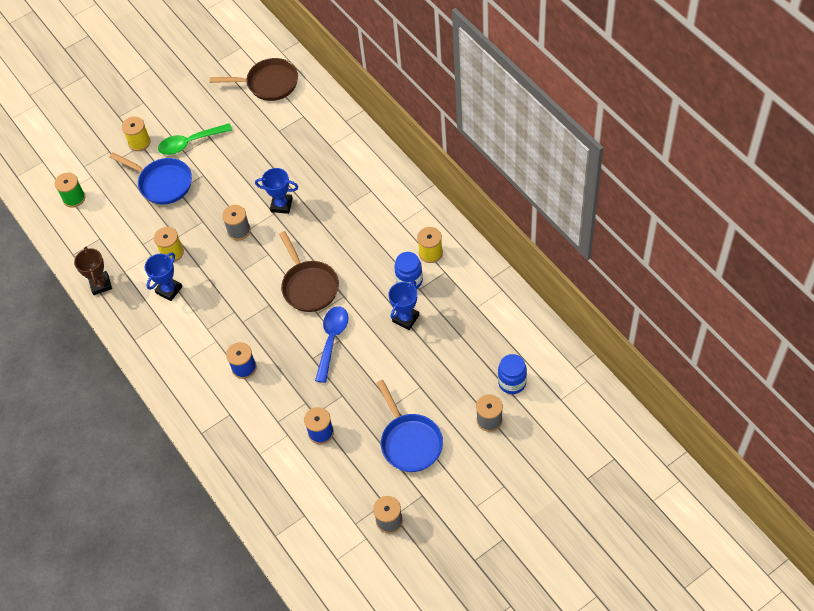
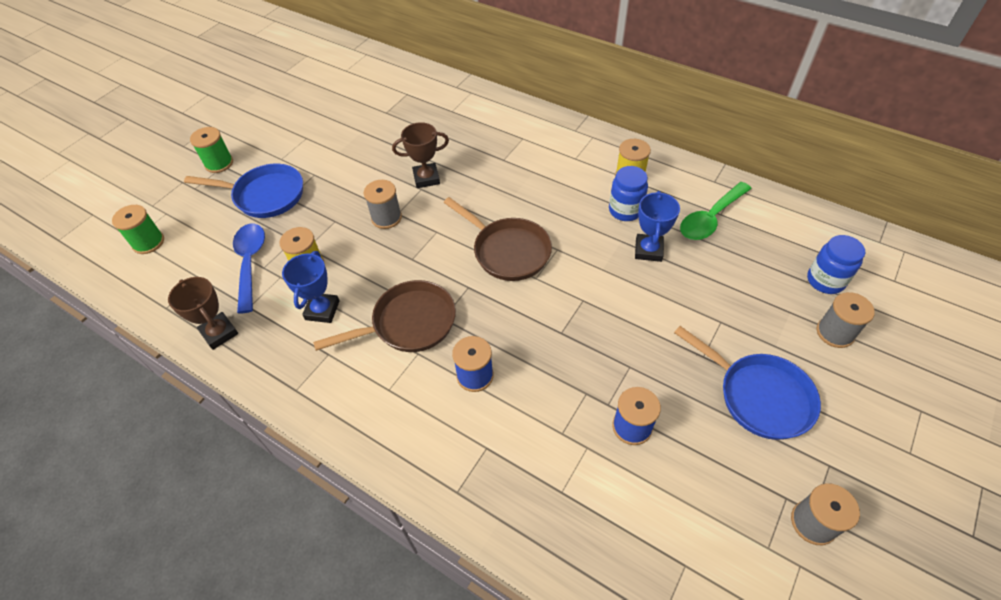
camera: 25 degrees left, 5 degrees down
yellow spool [122,117,151,151] -> green spool [190,127,233,173]
green spoon [158,123,232,155] -> green spoon moved to [680,182,752,240]
brown pan [210,58,298,101] -> brown pan moved to [313,280,456,352]
blue trophy [255,168,298,214] -> brown trophy [392,122,449,188]
blue spoon [315,306,348,383] -> blue spoon moved to [233,224,265,314]

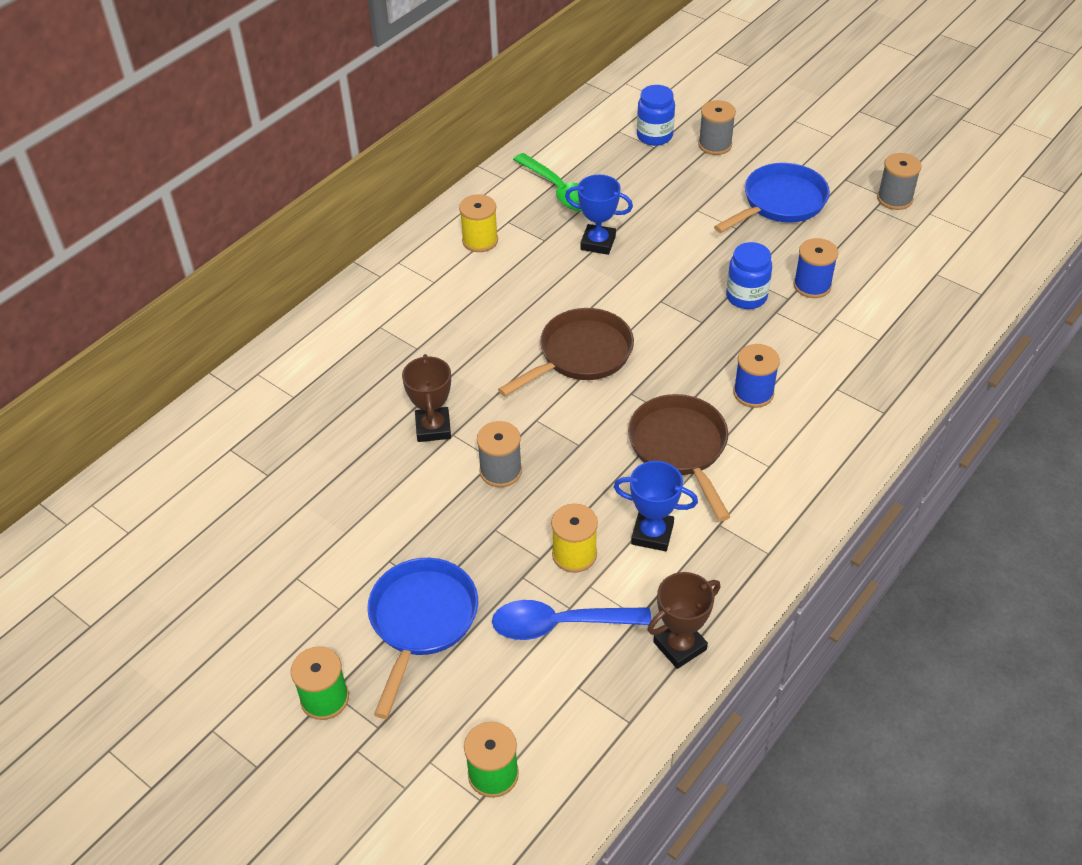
camera: 85 degrees left, 5 degrees down
blue jar [609,166,648,221] -> blue jar moved to [726,242,772,309]

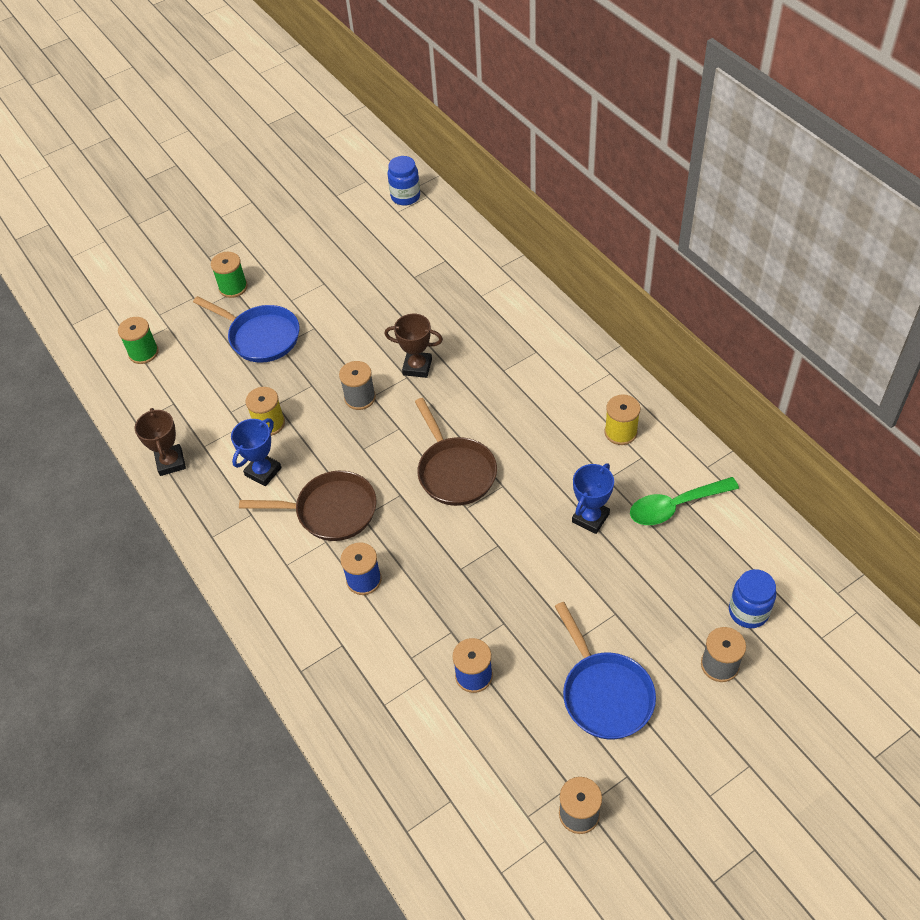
camera: 110 degrees right, 5 degrees up
blue spoon [492,600,651,640] -> none
blue jar [726,242,772,309] -> blue jar moved to [388,156,420,206]

